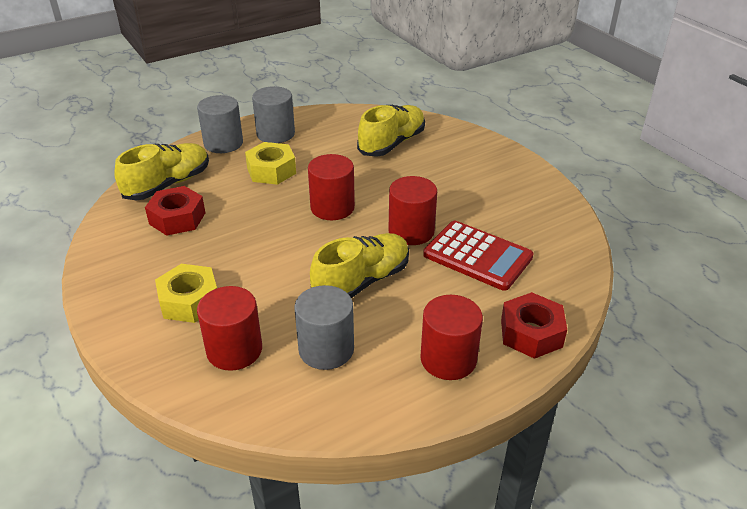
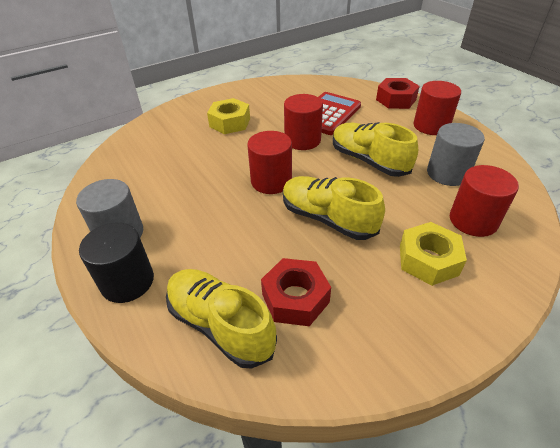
camera: 90 degrees left, 5 degrees up
grey cylinder [197,95,243,153] -> black cylinder [79,223,154,303]
yellow nut [245,142,296,185] -> yellow nut moved to [207,98,250,134]
yellow shoe [357,105,425,157] -> yellow shoe moved to [283,176,385,240]

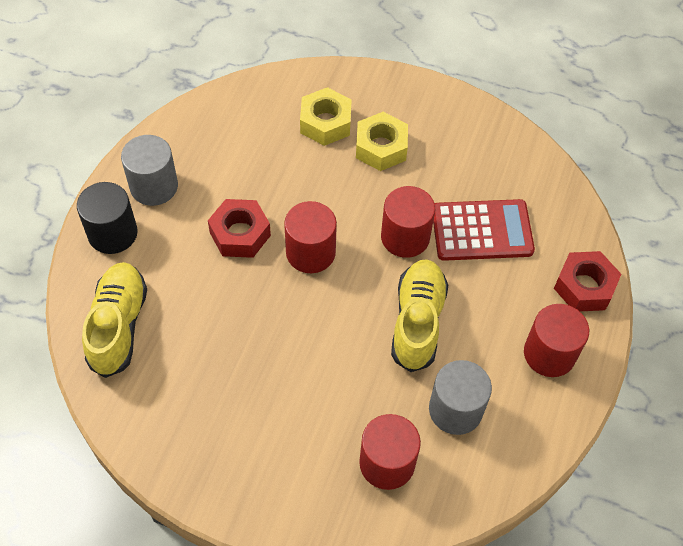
camera: 50 degrees right, 15 degrees up
red nut [261,258,331,326] -> red nut moved to [208,199,271,258]
yellow shoe [283,176,385,240] -> none
yellow nut [400,222,467,286] -> yellow nut moved to [300,87,352,146]

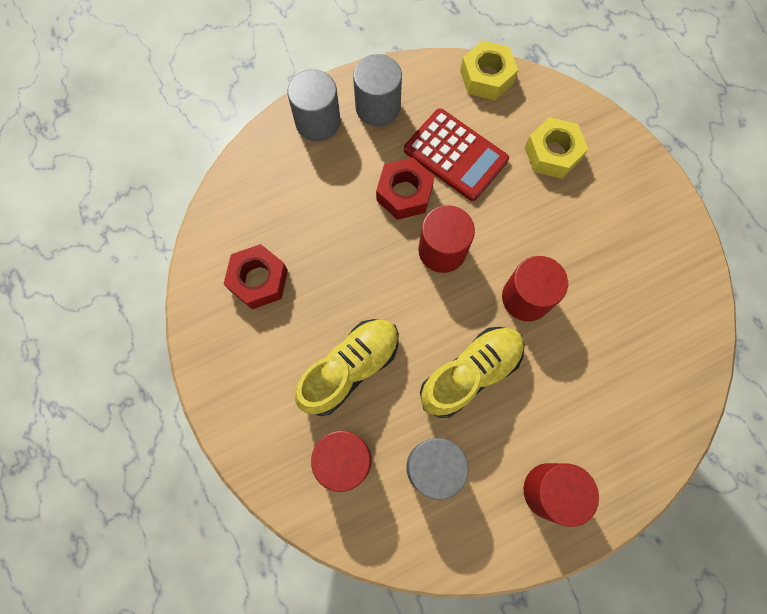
camera: 45 degrees right, 15 degrees up
black cylinder [77,182,138,254] -> grey cylinder [287,69,341,141]
yellow shoe [82,262,147,378] -> yellow shoe moved to [295,319,399,416]
yellow nut [356,112,408,171] -> yellow nut moved to [460,41,518,100]
red calculator [433,199,535,261] -> red calculator moved to [404,108,509,201]
red nut [554,251,621,311] -> red nut moved to [224,244,288,309]

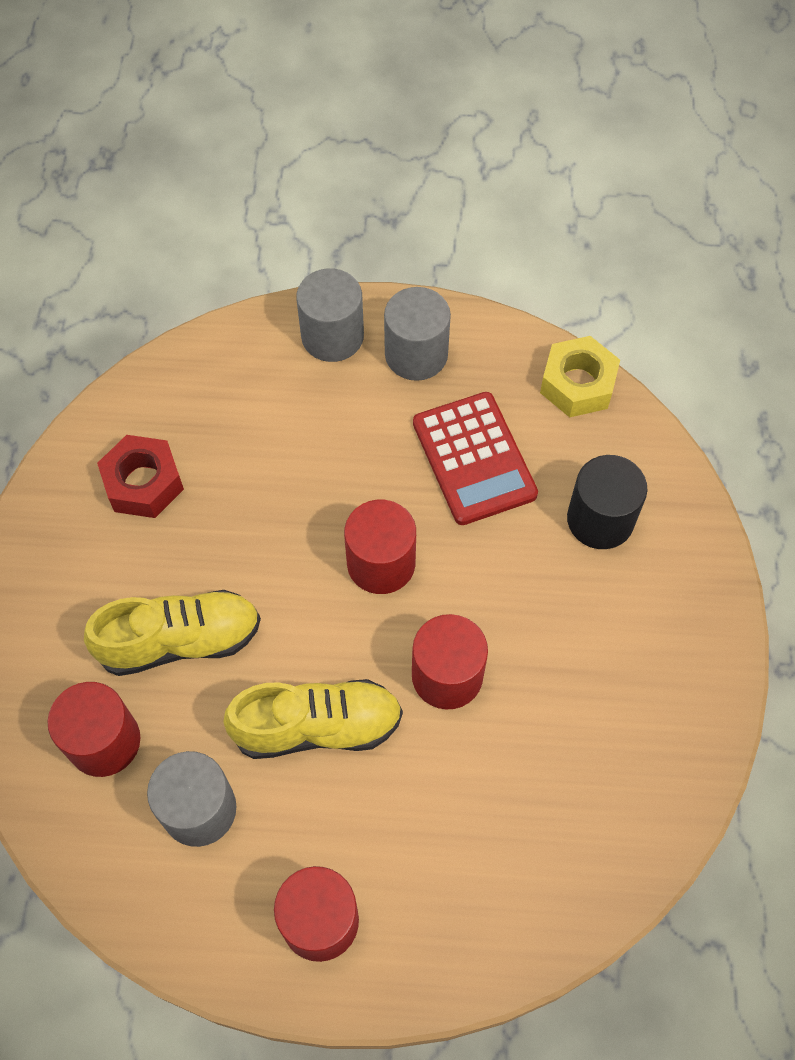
camera: 30 degrees right, 10 degrees down
red nut [376,158,434,220] -> none
yellow nut [525,117,588,179] -> black cylinder [567,455,647,549]

